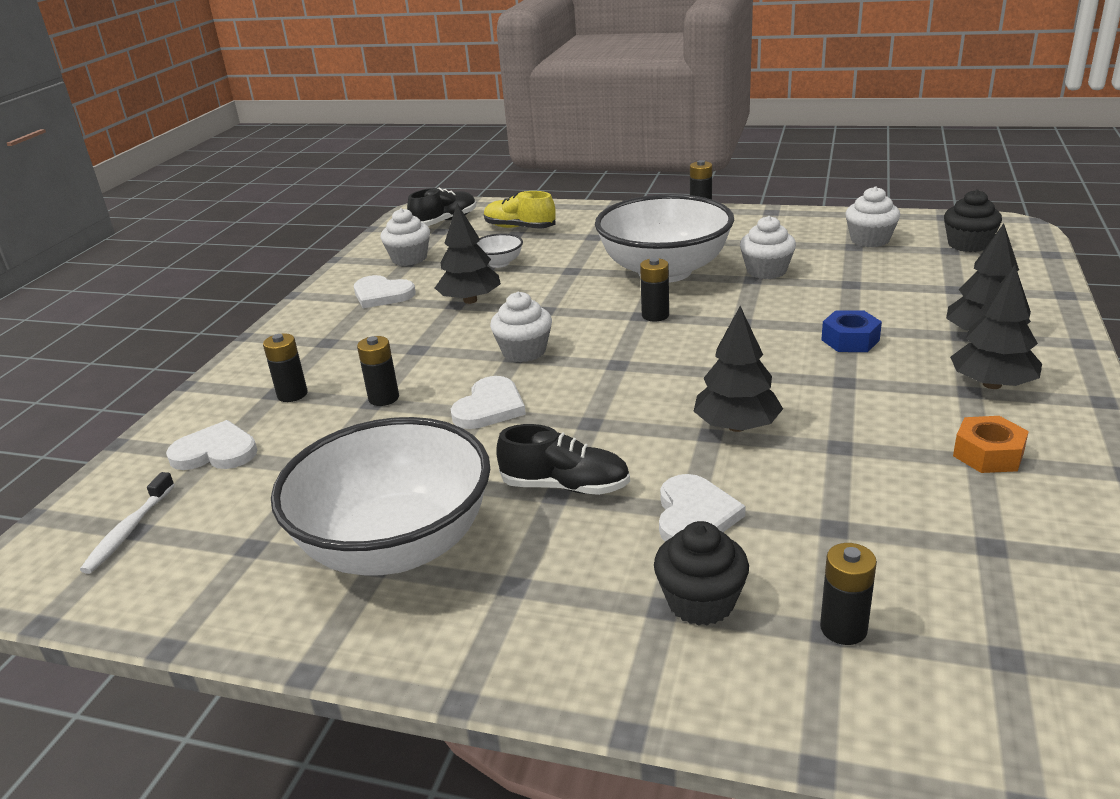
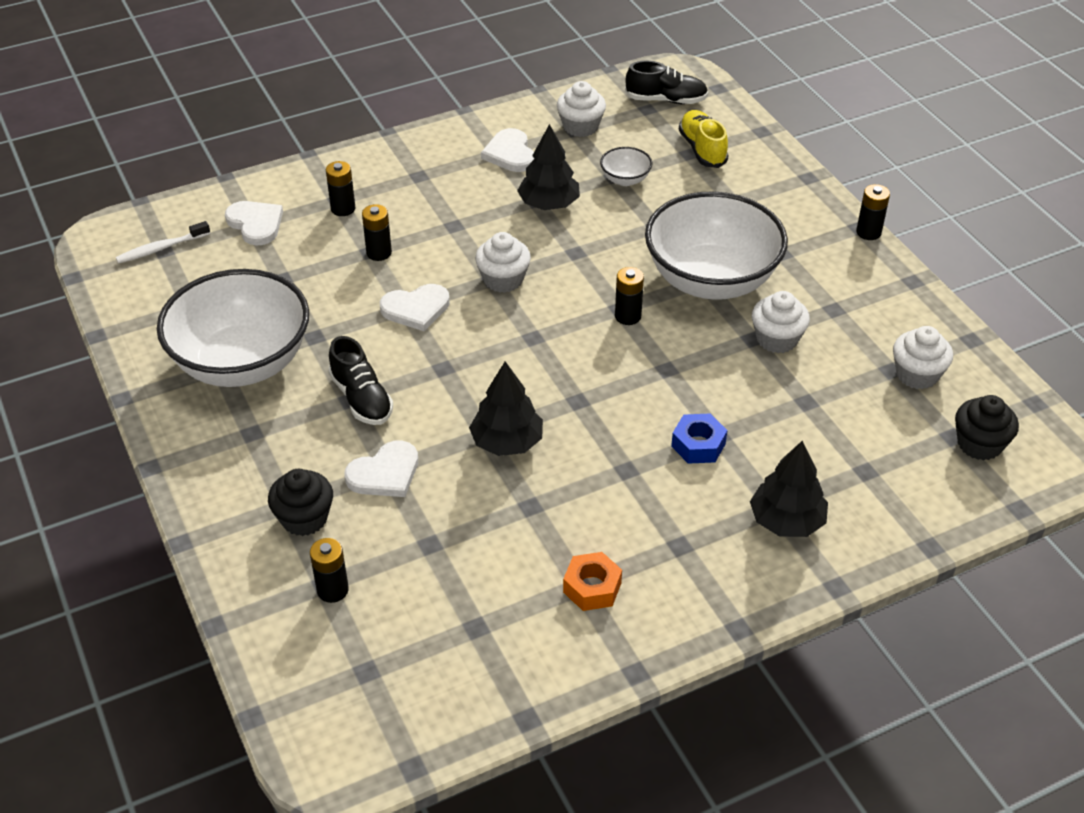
camera: 45 degrees right, 15 degrees up
black tree [950,265,1042,389] -> none

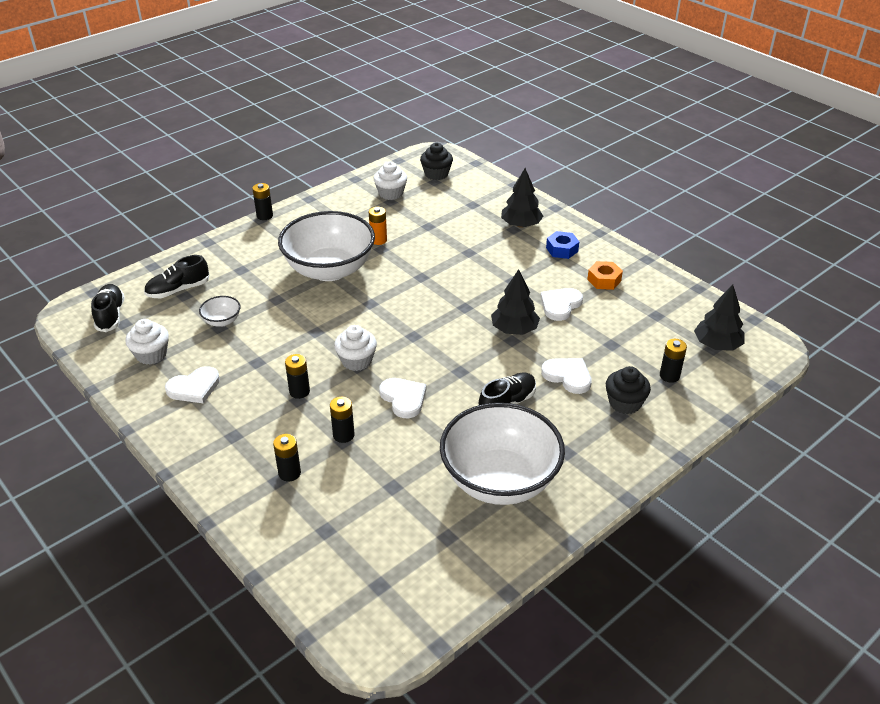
camera: 105 degrees left, 5 degrees down
white toothbrush [116,221,210,264] -> none
white heart [225,201,283,245] -> white heart moved to [540,288,583,321]
black tree [517,124,580,210] -> black tree moved to [694,285,745,351]
black battery [615,267,644,325] -> black battery moved to [285,354,310,399]
blue nut [671,413,727,464] -> blue nut moved to [546,231,579,259]
yellow shoe [679,110,729,168] -> black shoe [144,255,209,298]
white cupcake [752,291,810,353] -> orange battery [369,207,387,245]

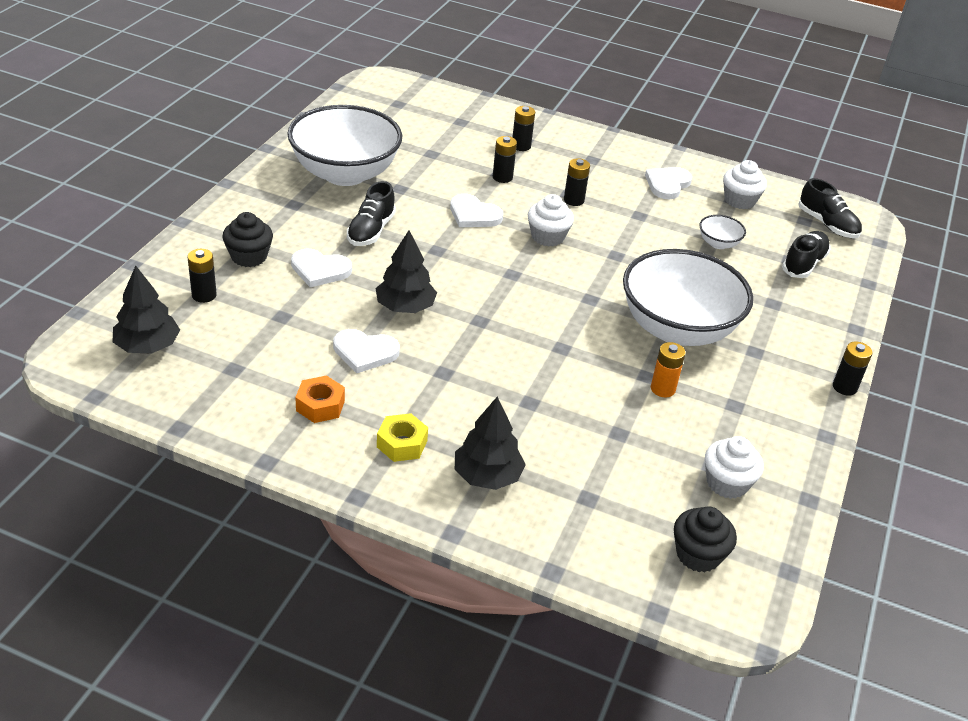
camera: 150 degrees right, 0 degrees up
white heart [540,288,583,321] -> white heart turned 90 degrees clockwise [333,329,400,373]
blue nut [546,231,579,259] -> yellow nut [377,413,428,462]

